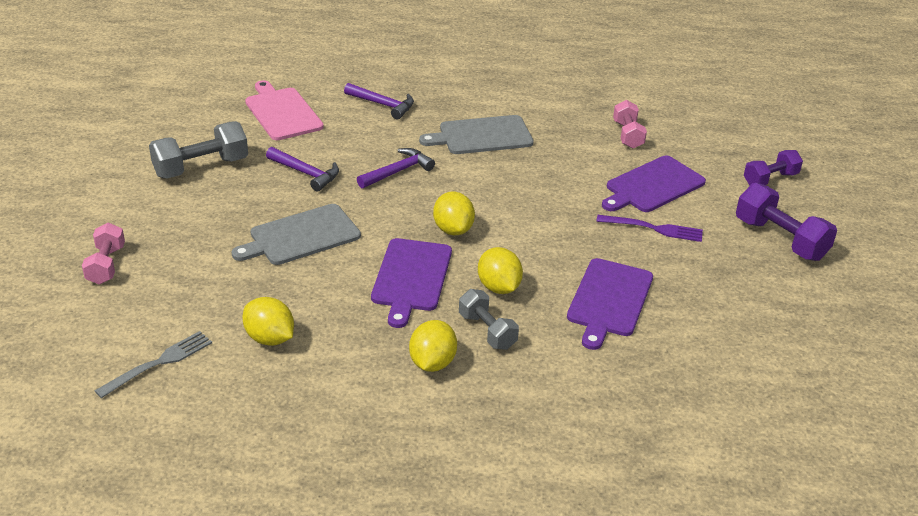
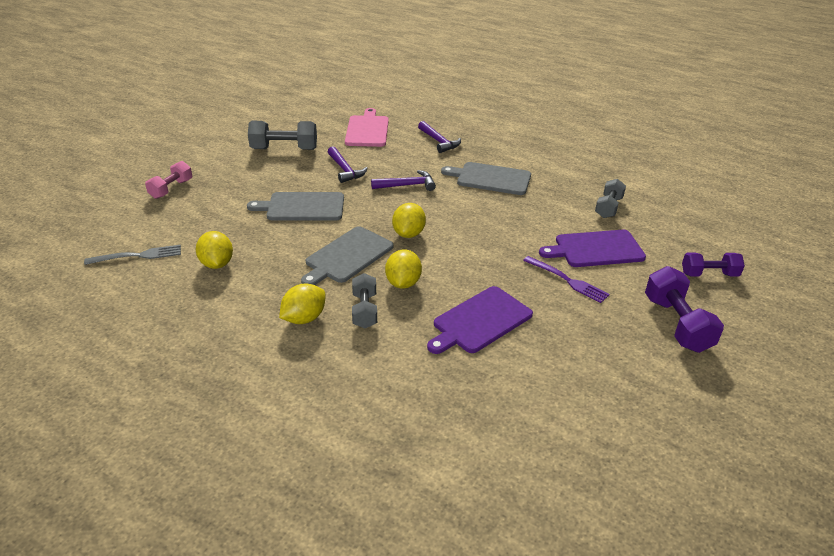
camera: 30 degrees right, 0 degrees up
purple cutting board [371,238,452,328] -> grey cutting board [301,226,394,285]
pink dumbbell [613,100,647,149] -> grey dumbbell [595,179,626,218]

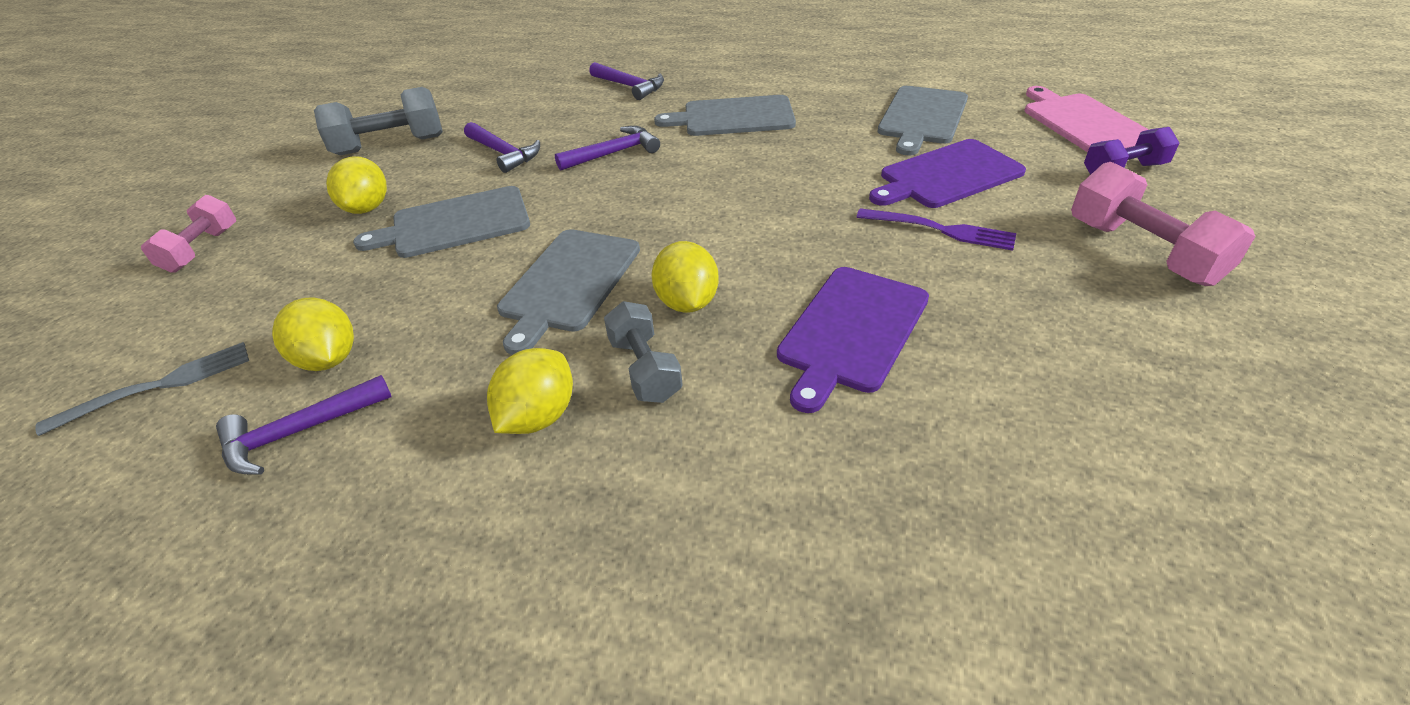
camera: 15 degrees left, 5 degrees up
pink cutting board [345,108,389,147] -> pink cutting board moved to [1025,86,1149,152]
yellow lemon [392,203,426,238] -> yellow lemon moved to [326,156,387,214]
grey dumbbell [595,179,626,218] -> grey cutting board [878,86,968,156]
purple dumbbell [645,266,724,353] -> pink dumbbell [1071,162,1256,286]
none -> purple hammer [216,375,392,475]

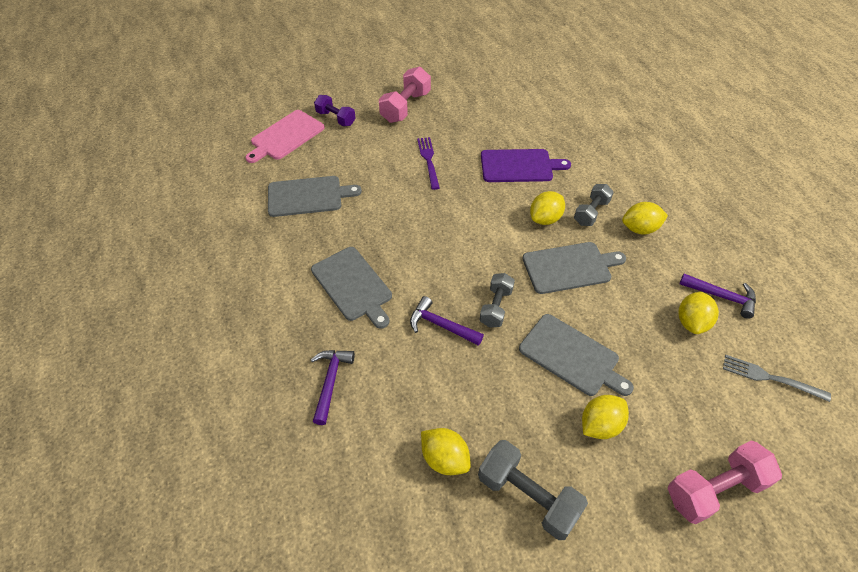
camera: 125 degrees left, 10 degrees up
pink dumbbell [141,195,236,273] -> pink dumbbell [668,440,782,524], size x1.53
purple hammer [464,122,540,173] -> none
purple cutting board [869,139,1026,208] -> none
none -> yellow lemon [421,428,471,475]
none -> grey dumbbell [480,273,515,327]

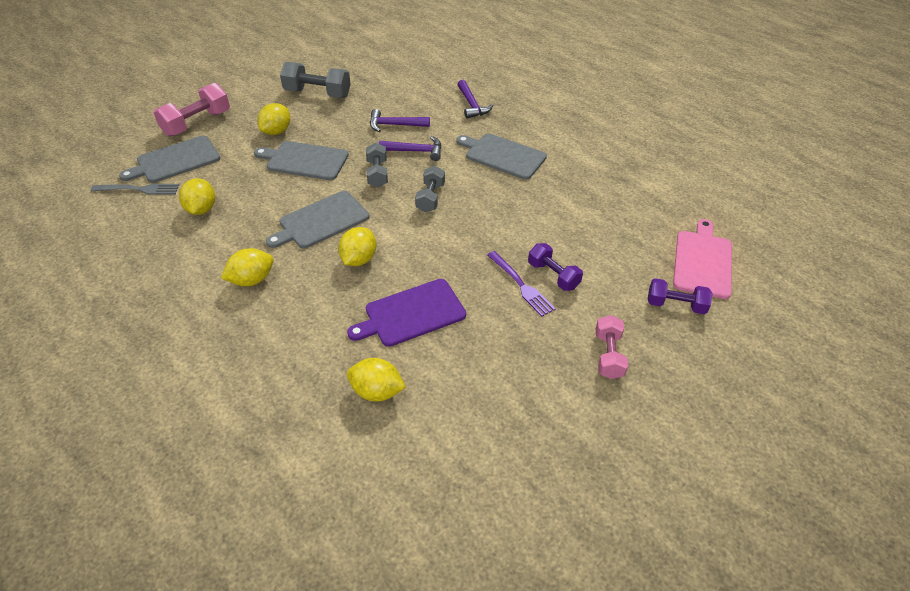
camera: 155 degrees right, 5 degrees down
grey cutting board [268,176,362,217] -> grey cutting board moved to [119,135,220,183]
pink dumbbell [379,67,431,123] -> pink dumbbell [596,315,628,379], size x0.65
yellow lemon [421,428,471,475] -> yellow lemon moved to [347,358,406,401]
grey dumbbell [574,184,614,226] -> grey dumbbell moved to [415,166,445,213]
purple hammer [679,274,756,319] -> purple hammer moved to [370,109,430,132]
none -> purple dumbbell [528,243,583,291]

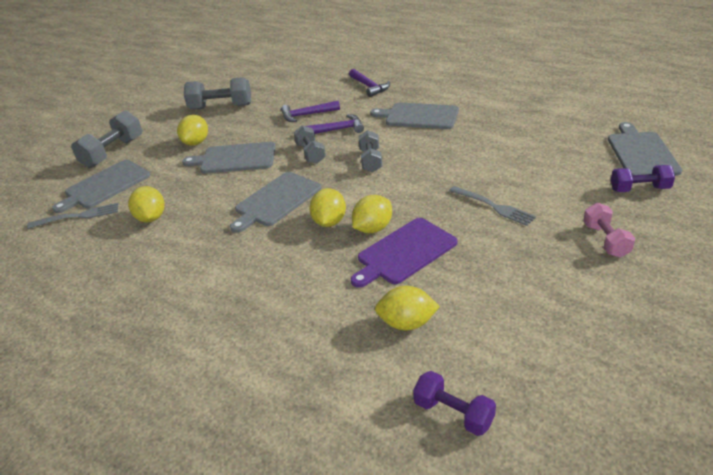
camera: 10 degrees left, 10 degrees down
pink dumbbell [153,83,230,136] -> grey dumbbell [71,110,142,168]
yellow lemon [221,248,273,286] -> yellow lemon moved to [352,195,392,233]
purple fork [487,251,556,317] -> grey fork [449,186,536,226]
purple dumbbell [528,243,583,291] -> purple dumbbell moved to [413,371,496,436]
pink cutting board [673,219,732,299] -> grey cutting board [608,122,682,176]

